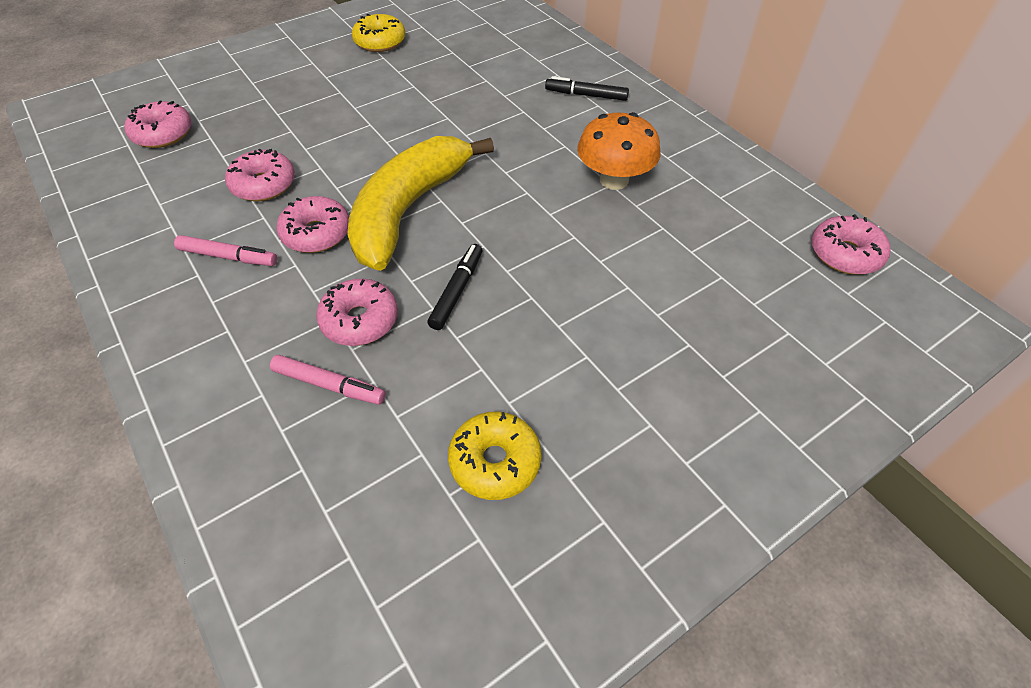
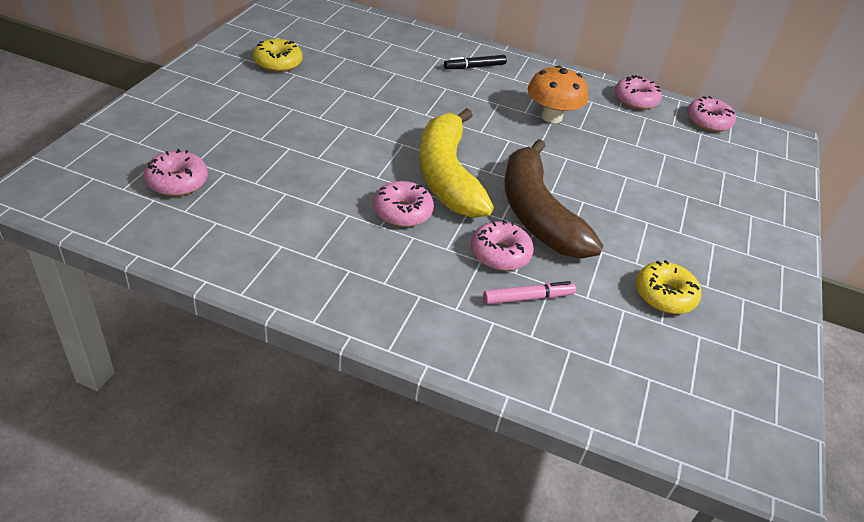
camera: 40 degrees left, 10 degrees down
pink marker [174,235,277,266] -> none
pink donut [225,149,295,201] -> pink donut moved to [615,75,662,110]
black marker [427,244,482,330] -> brown banana [505,139,603,259]

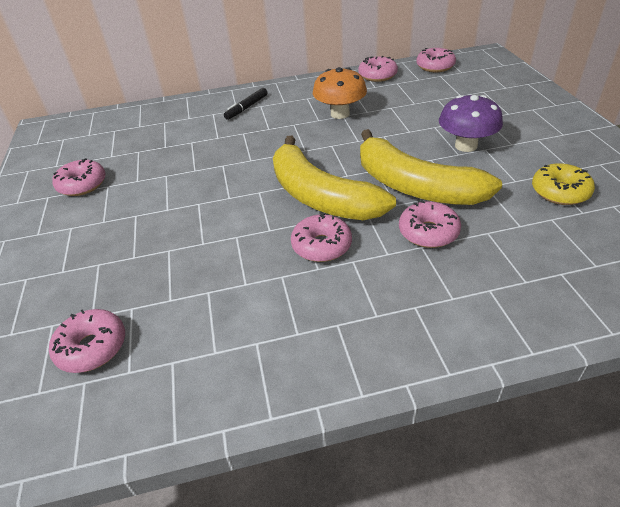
camera: 25 degrees left, 0 degrees up
yellow donut [253,39,302,72] -> pink donut [52,158,106,196]
pink marker [483,281,576,305] -> none
brown banana [505,139,603,259] -> yellow banana [360,129,502,205]
none -> purple mushroom [439,95,503,152]

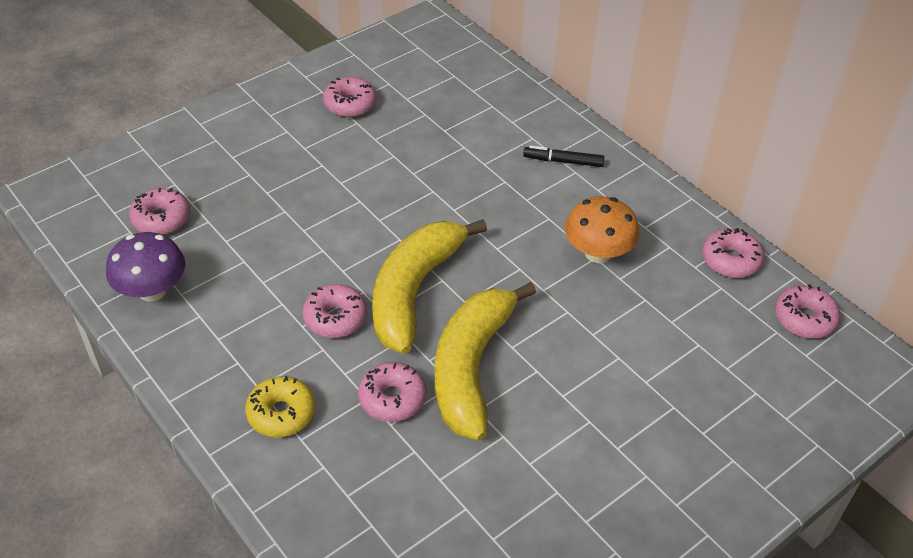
camera: 60 degrees right, 5 degrees up
purple mushroom [439,95,503,152] -> purple mushroom moved to [106,232,185,302]
yellow donut [532,163,595,205] -> yellow donut moved to [245,376,315,437]

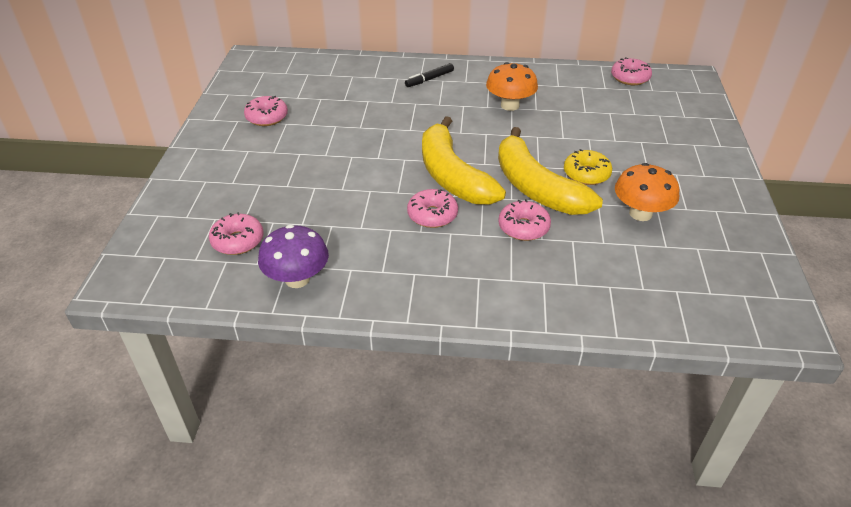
camera: 45 degrees left, 5 degrees down
yellow donut [245,376,315,437] -> yellow donut moved to [564,149,612,185]
pink donut [702,228,764,278] -> none
none -> orange mushroom [615,163,679,221]

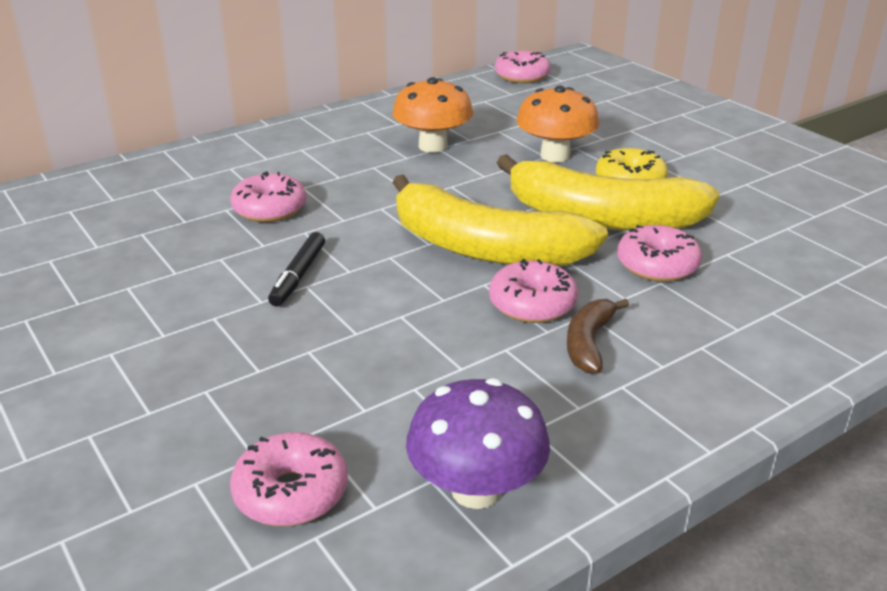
camera: 40 degrees left, 10 degrees down
pink donut [244,96,288,126] -> pink donut moved to [230,171,306,222]
black marker [405,63,454,87] -> black marker moved to [268,232,325,306]
orange mushroom [615,163,679,221] -> orange mushroom moved to [516,85,599,162]
none -> brown banana [567,298,629,374]

